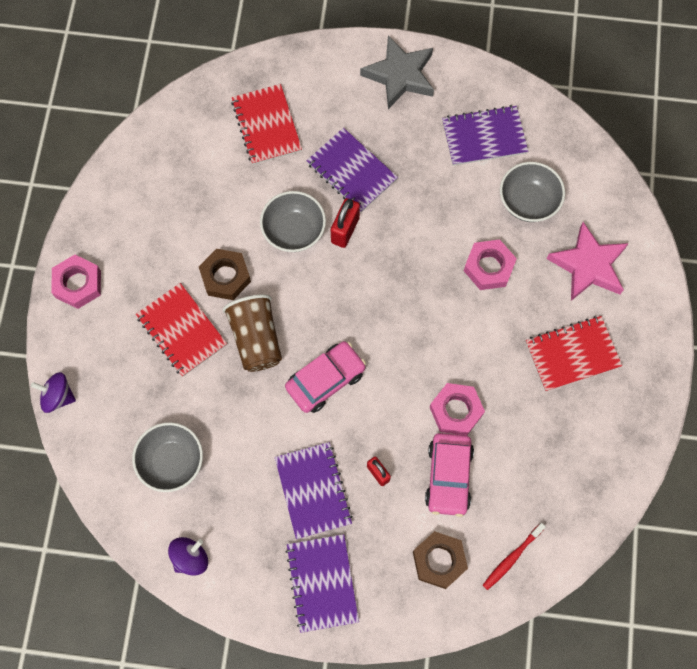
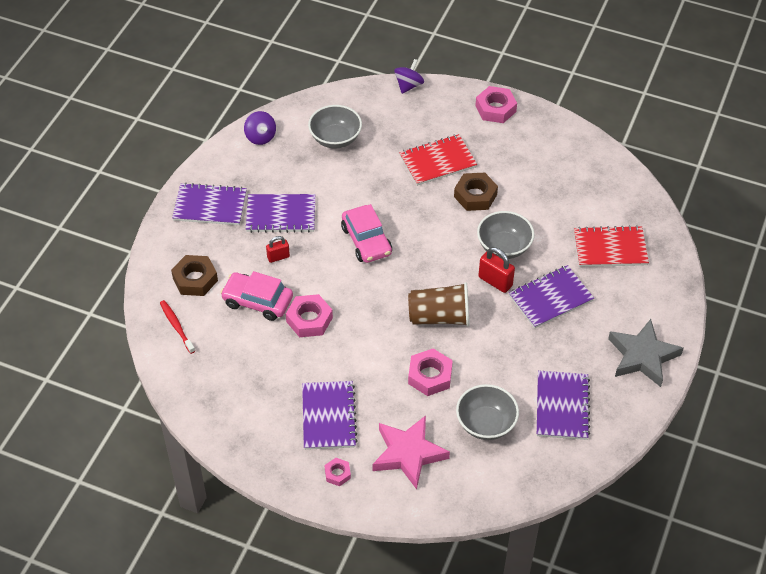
camera: 105 degrees right, 20 degrees down
brown cup [223,294,282,372] -> brown cup moved to [408,282,470,326]
red notebook [526,316,622,392] -> purple notebook [302,381,358,450]
none -> pink nut [325,458,351,486]

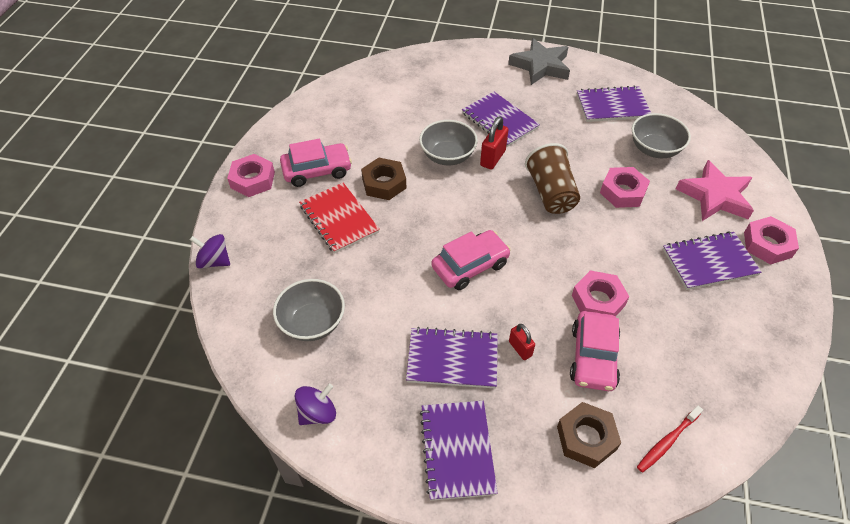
camera: 100 degrees left, 0 degrees up
purple notebook [246,194,315,233] -> purple notebook turned 75 degrees counterclockwise [406,327,498,388]
pink nut [325,458,351,486] -> pink nut [744,216,799,265], size x1.78
red notebook [574,225,649,267] -> none
none -> pink car [280,139,352,187]

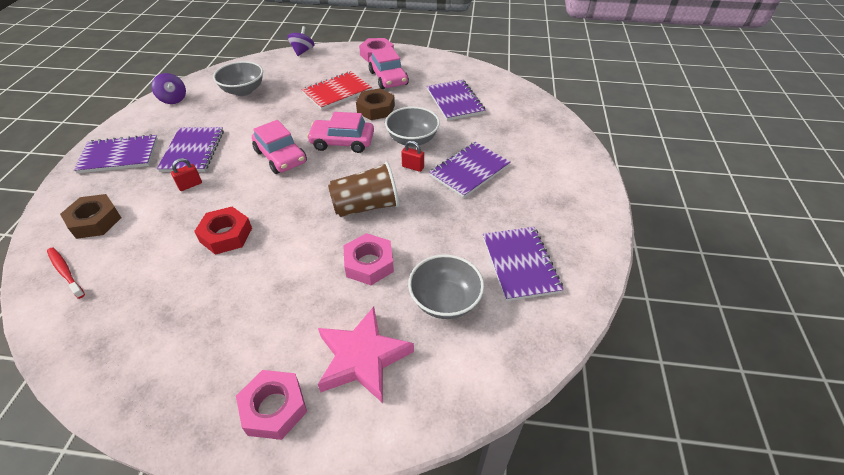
camera: 85 degrees right, 5 degrees down
red padlock [480,117,509,170] -> red padlock [401,141,424,172], size x0.64
grey star [508,38,570,85] -> none
pink car [570,311,620,391] -> pink car moved to [307,112,374,153]
pink nut [572,270,629,317] -> red nut [194,207,252,255]
purple notebook [663,231,762,290] -> purple notebook moved to [427,80,485,121]

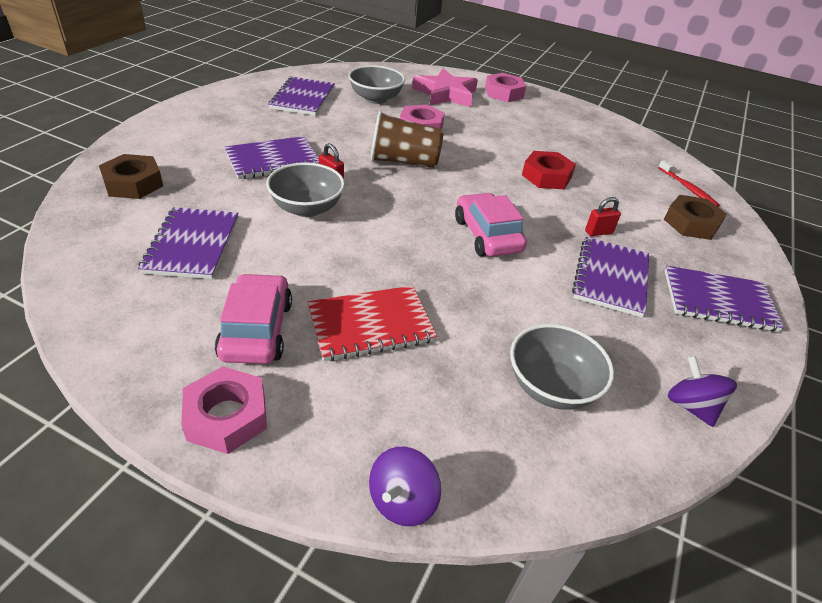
camera: 165 degrees left, 5 degrees down
pink car [307,112,374,153] -> none
brown nut [356,88,395,120] -> brown nut moved to [99,154,163,199]

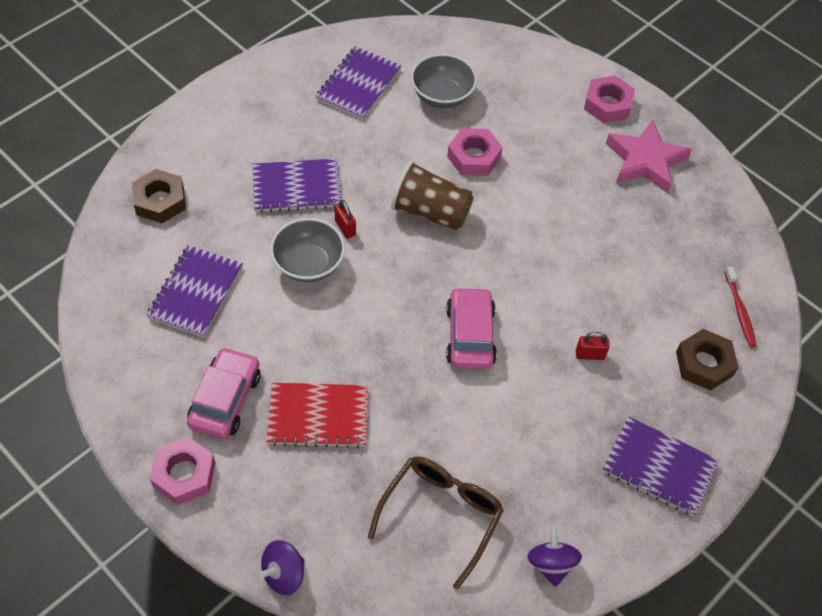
camera: 20 degrees right, 15 degrees up
pink star [412,68,478,107] -> pink star moved to [606,120,692,193]
grey bowl [510,324,614,410] -> brown glasses [368,456,504,590]
red nut [522,151,576,189] -> none
purple notebook [572,237,649,317] -> none

